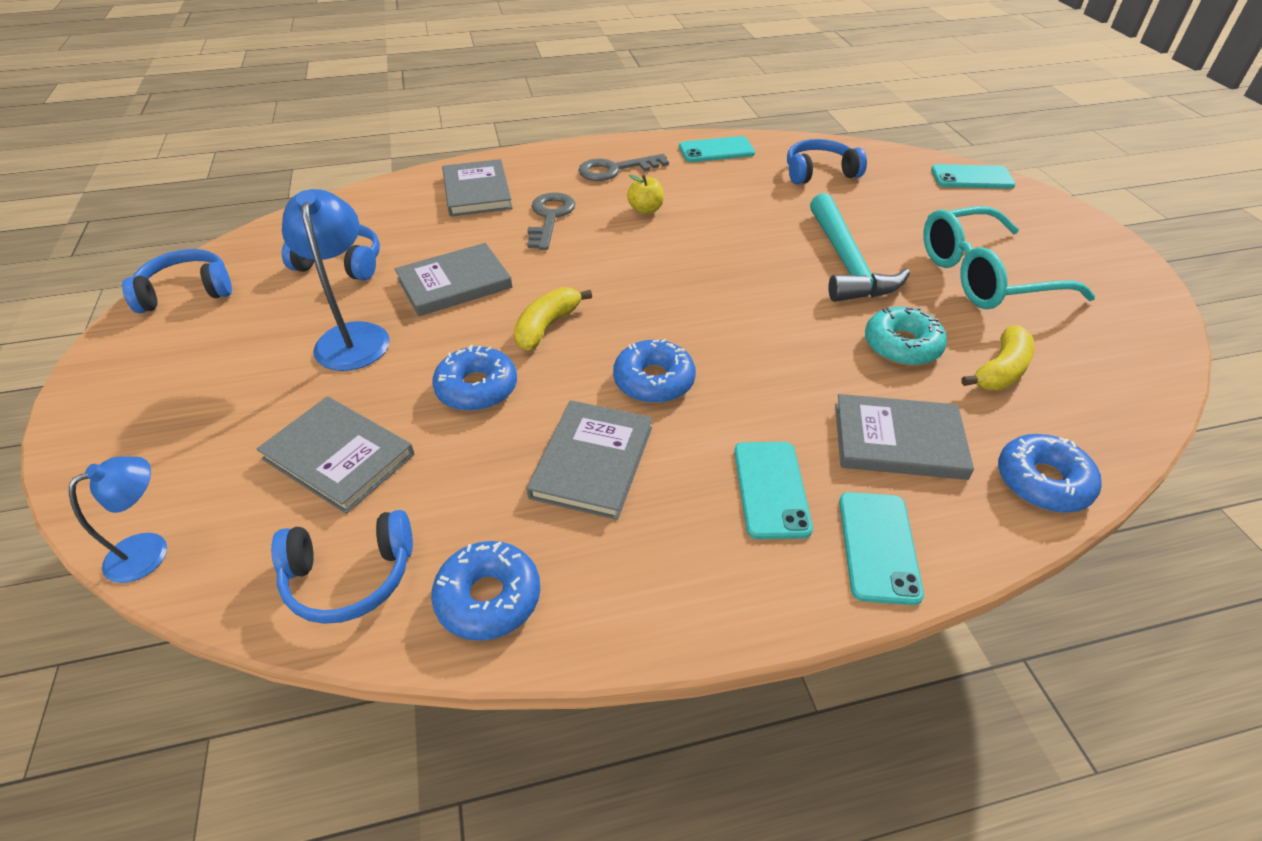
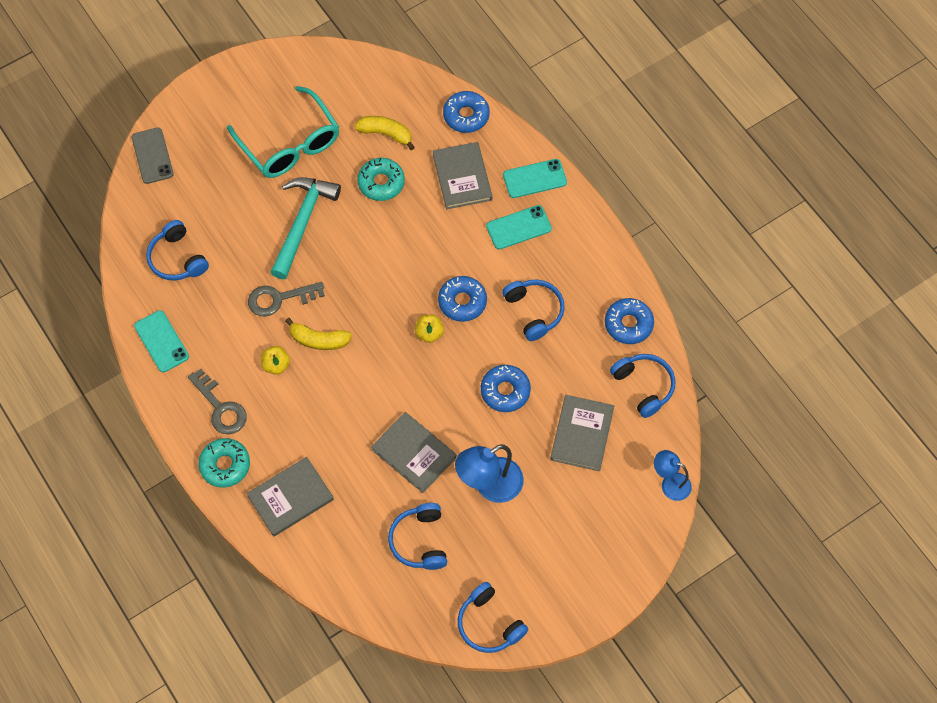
camera: 110 degrees left, 20 degrees up
yellow banana [514,287,592,350] -> yellow banana moved to [285,318,352,350]
grey key [527,192,575,250] -> grey key moved to [248,282,325,316]
grey book [527,400,652,520] -> blue headphones [502,279,565,341]
turquoise hammer [810,193,910,302] -> turquoise hammer turned 45 degrees counterclockwise [270,177,341,279]
turquoise phone [931,164,1016,189] -> grey phone [132,127,174,184]
none -> turquoise donut [198,438,250,488]
none -> yellow apple [415,315,444,343]

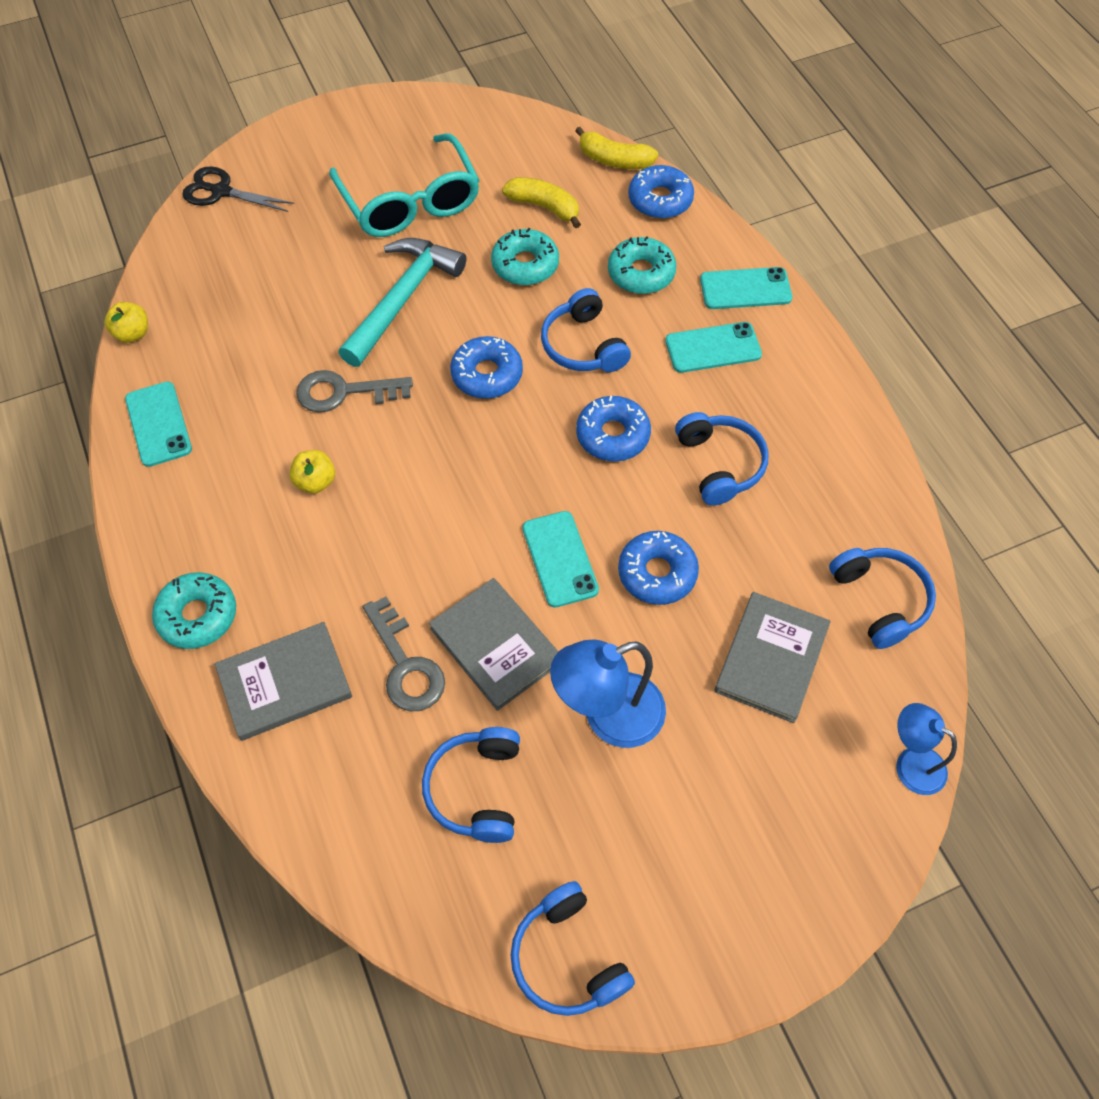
camera: 10 degrees right, 5 degrees down
grey phone [132,127,174,184] -> black scissors [182,166,294,212]
blue headphones [146,220,209,281] -> blue headphones moved to [541,288,631,372]
grey key [188,369,247,435] -> grey key moved to [363,596,445,711]
yellow banana [285,318,352,350] -> yellow banana moved to [575,127,658,169]
yellow apple [415,315,444,343] -> yellow apple moved to [104,302,148,343]
grey book [433,142,492,209] -> turquoise donut [608,236,676,294]
blue donut [605,298,654,344] -> blue donut moved to [450,336,523,399]
none -> turquoise phone [523,511,599,608]

